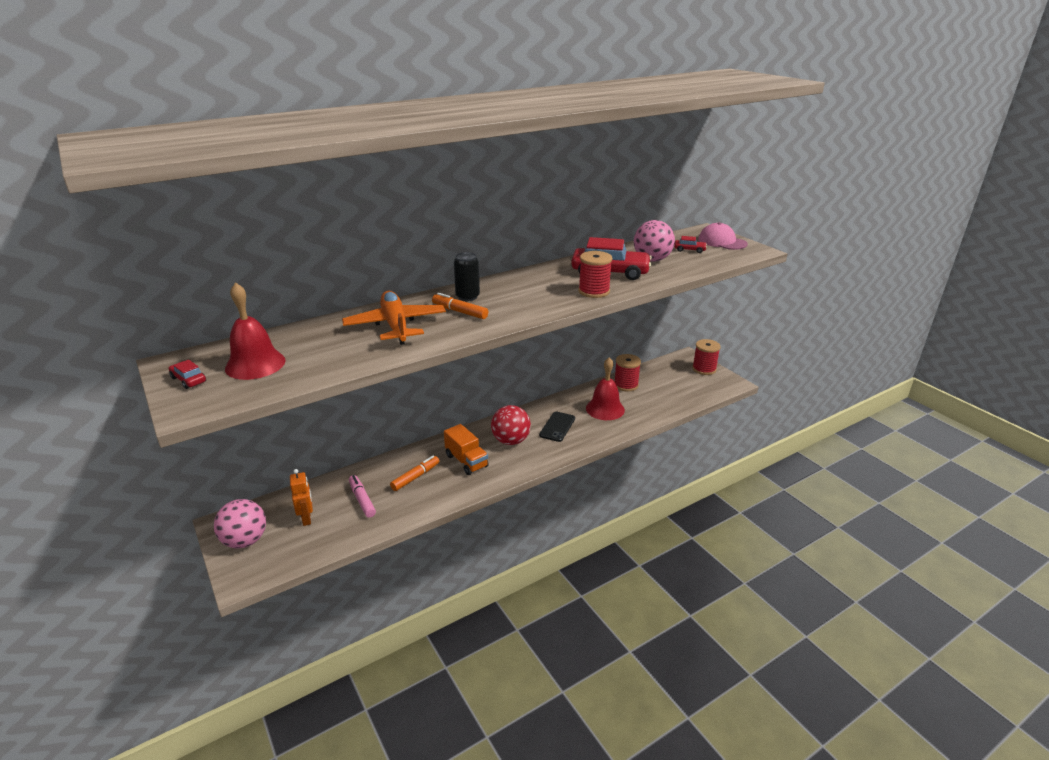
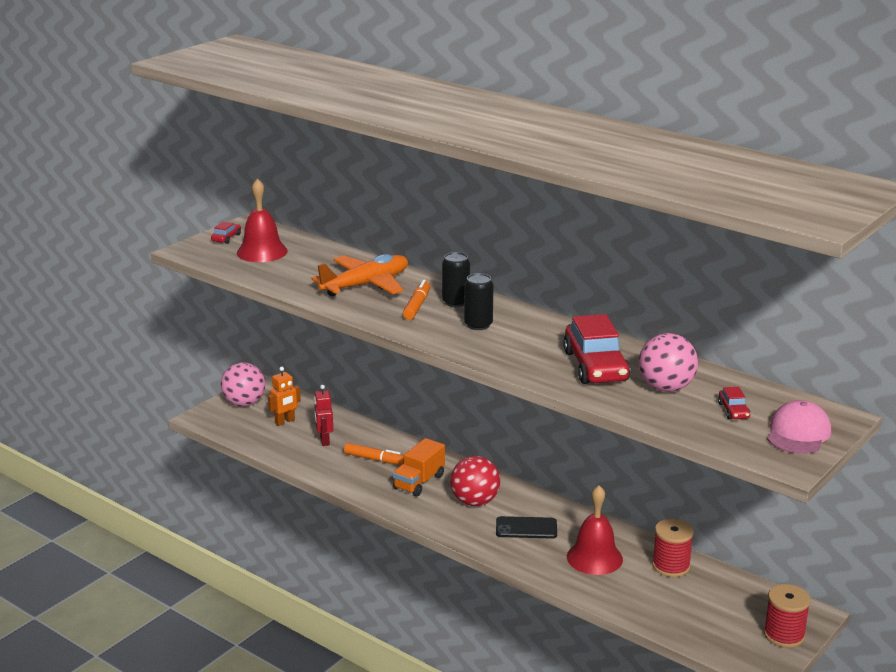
camera: 70 degrees right, 5 degrees down
pink marker [349,475,376,518] -> red robot [314,385,333,446]
red spool [578,251,612,298] -> none
none -> black can [464,273,494,330]

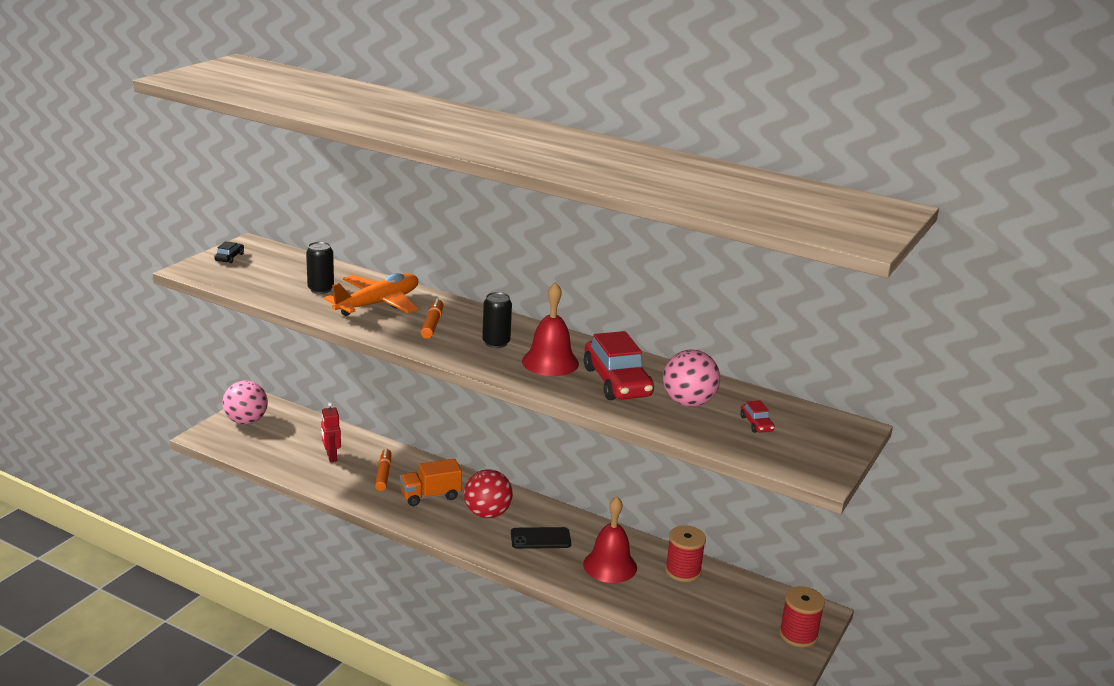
camera: 10 degrees left, 0 degrees up
red car [211,222,241,244] -> black car [214,241,244,263]
red bell [237,178,288,262] -> red bell moved to [522,282,579,376]
orange robot [268,367,301,426] -> none
orange marker [344,443,404,465] -> orange marker turned 105 degrees counterclockwise [375,448,391,491]
orange truck [393,438,445,496] -> orange truck turned 45 degrees clockwise [400,459,462,506]
black can [442,252,470,307] -> black can moved to [306,242,334,294]
pink cap [767,400,831,454] -> none

